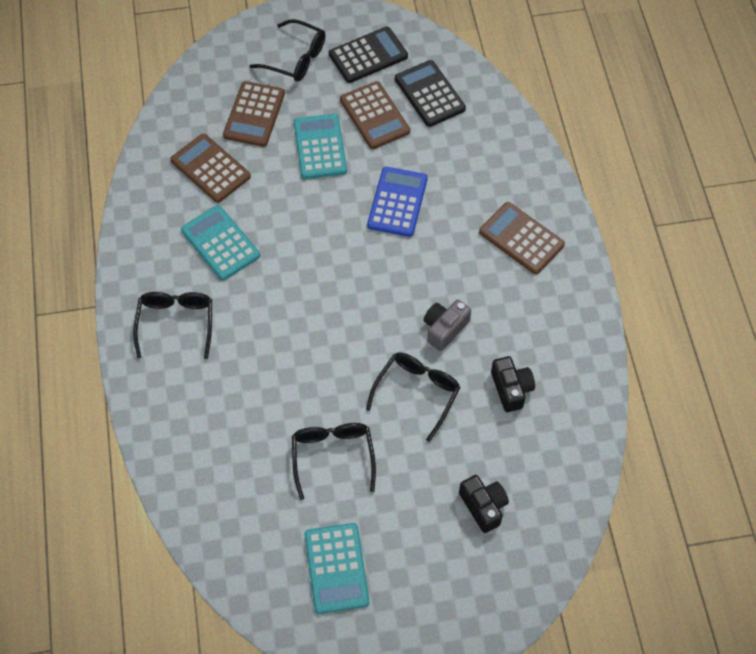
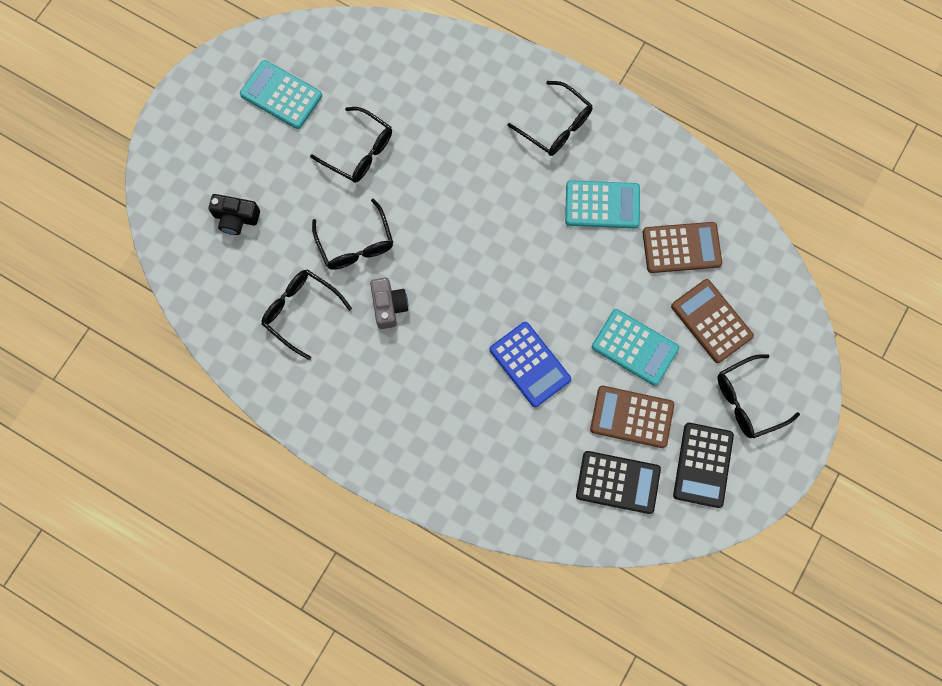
camera: 130 degrees right, 15 degrees up
brown calculator [479,202,565,274] -> none
black camera [491,356,535,412] -> black glasses [262,269,352,360]

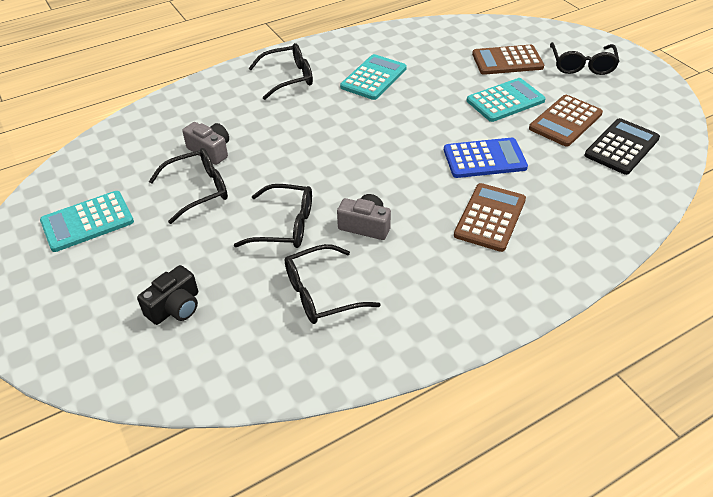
camera: 60 degrees left, 30 degrees down
brown calculator [643,222,722,273] -> brown calculator moved to [454,183,526,252]
black calculator [673,423,734,508] -> none
none -> grey camera [182,122,229,165]

